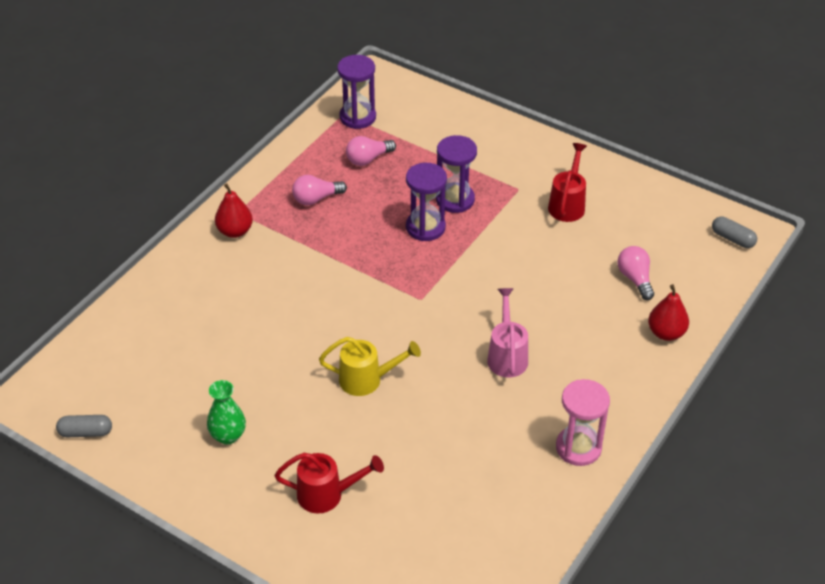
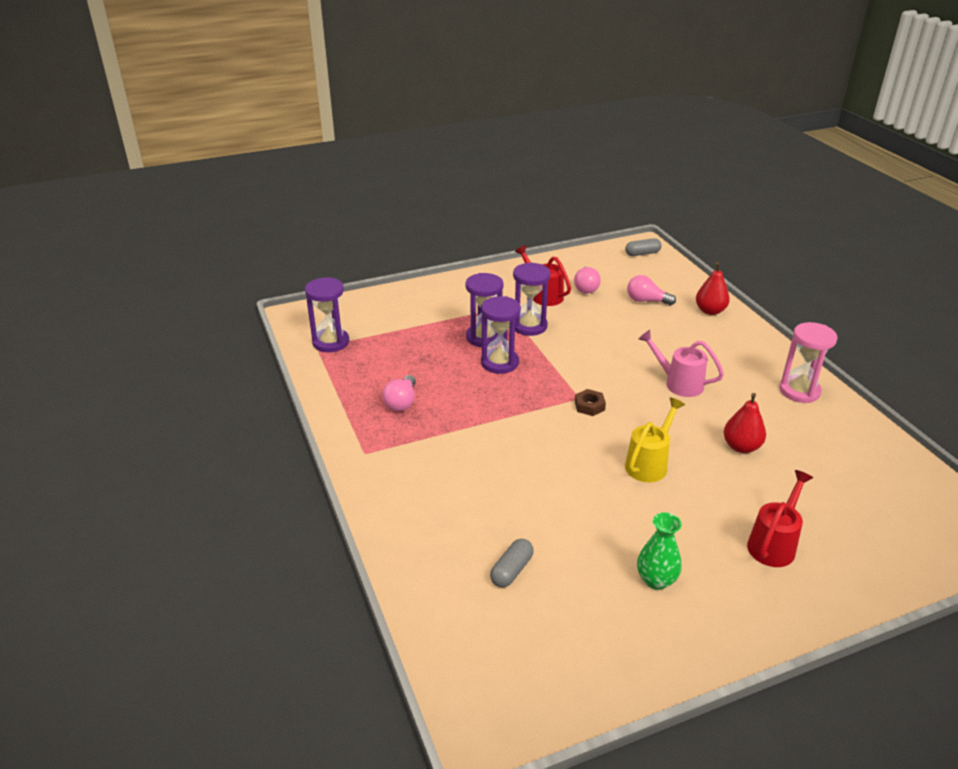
camera: 55 degrees left, 10 degrees down
grey capsule [56,415,112,437] -> grey capsule moved to [490,539,534,587]
red pear [215,183,253,238] -> red pear moved to [724,393,766,453]
pink light bulb [346,136,396,166] -> pink light bulb moved to [574,267,601,294]
none -> purple hourglass [513,262,550,336]
none -> brown nut [575,389,606,416]

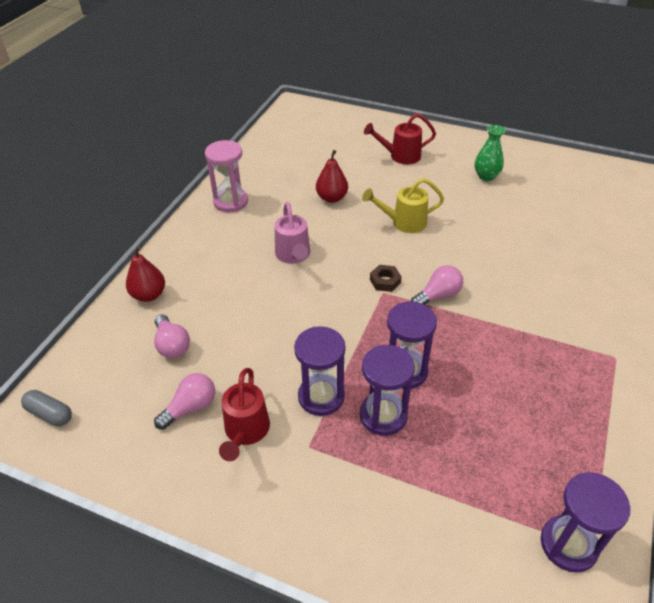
camera: 135 degrees left, 10 degrees up
pink light bulb [382,375,416,411] -> pink light bulb moved to [411,265,463,305]
grey capsule [490,539,534,587] -> none

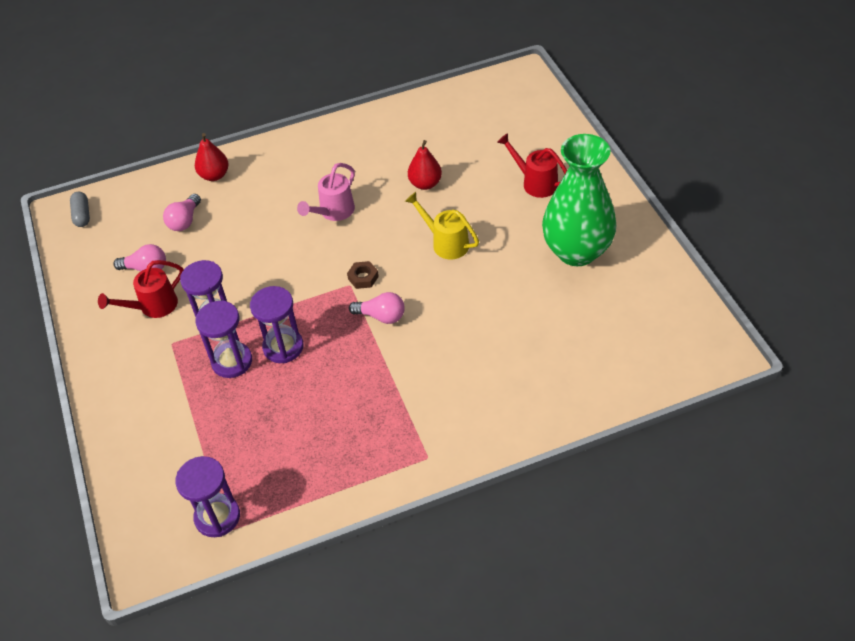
camera: 50 degrees right, 5 degrees up
pink hourglass [205,140,248,212] -> none
green vase [475,125,506,181] -> green vase [542,134,616,266], size x2.19

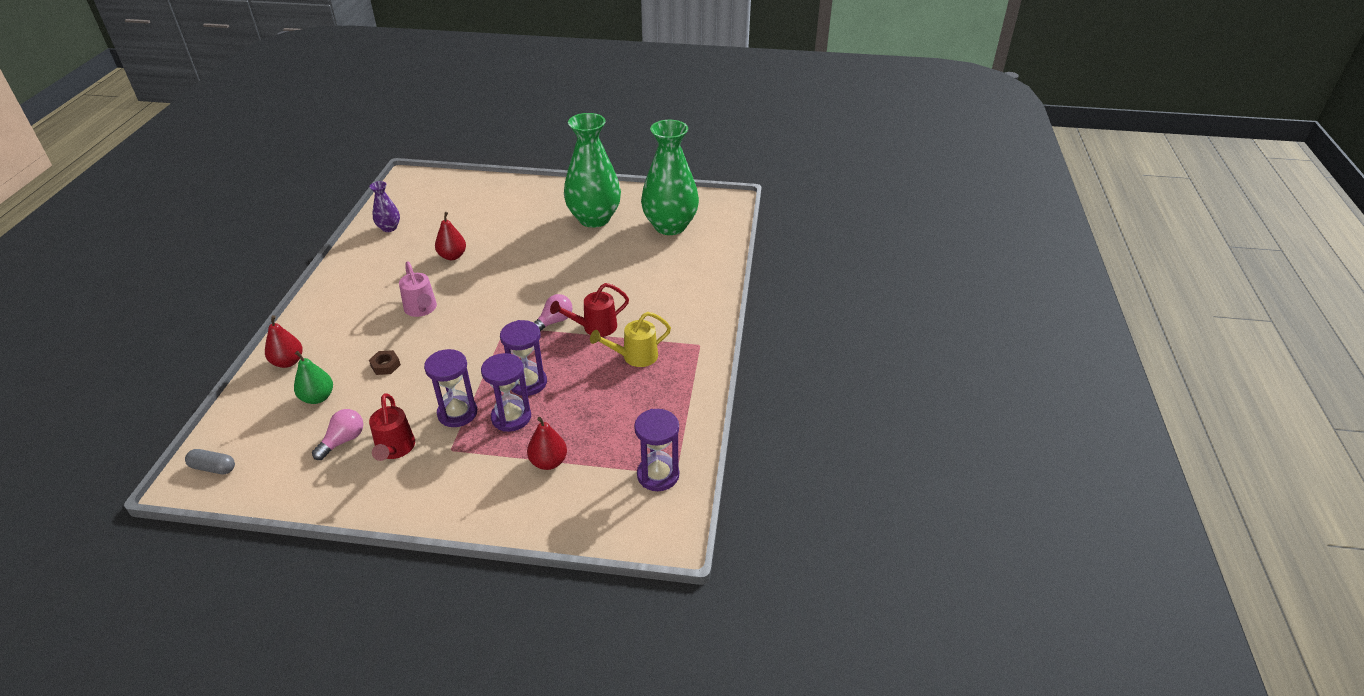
camera: 65 degrees left, 10 degrees down
pink light bulb [163,194,201,231] -> green pear [294,351,333,404]
brown nut [347,261,379,289] -> brown nut moved to [369,350,401,375]
yellow watering can [405,192,479,259] -> yellow watering can moved to [590,312,671,367]
red watering can [497,133,567,198] -> red watering can moved to [550,283,629,337]
none -> purple vase [369,181,400,232]
none -> red pear [527,417,567,470]
none -> green vase [641,120,699,235]

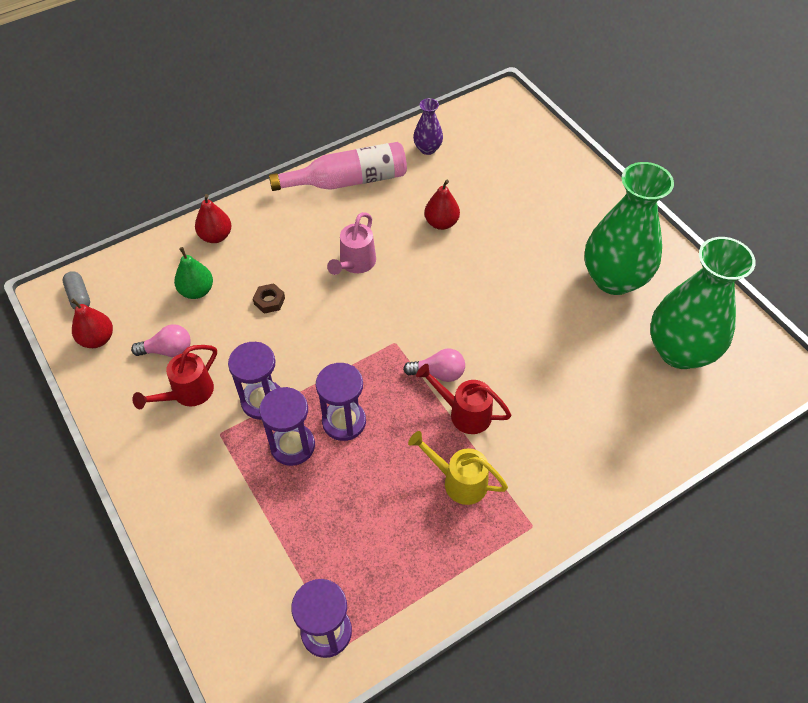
camera: 50 degrees right, 15 degrees up
red pear [527,417,567,470] -> red pear moved to [71,299,113,348]
none -> pink bottle [269,142,407,191]

